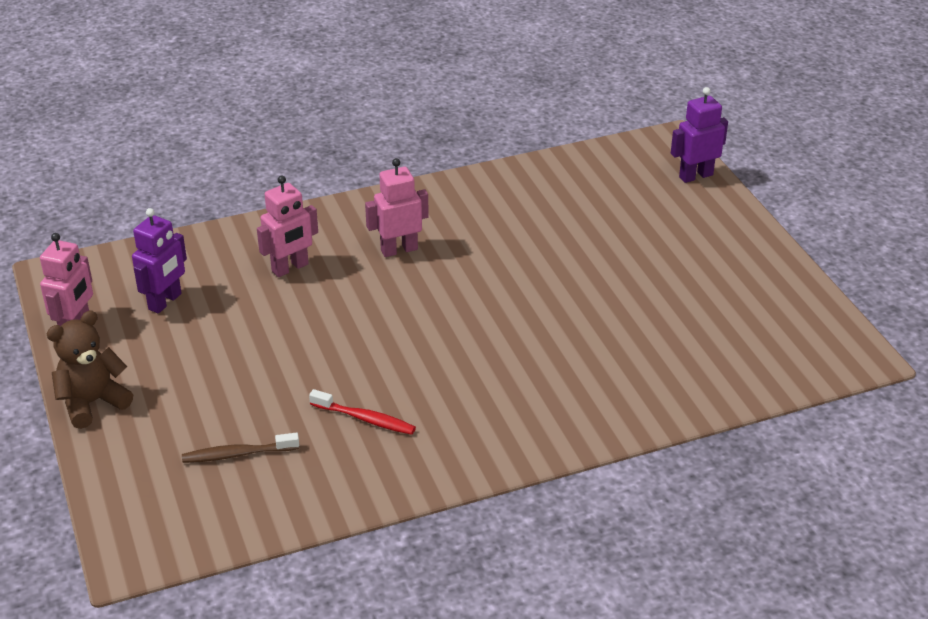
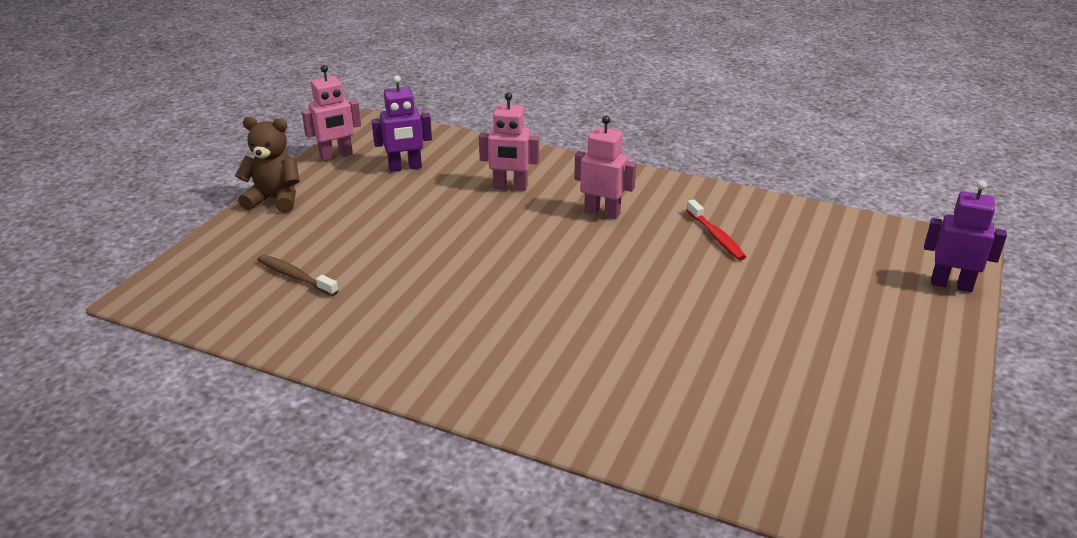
camera: 45 degrees right, 5 degrees down
red toothbrush [309,389,416,435] -> red toothbrush moved to [687,200,746,260]

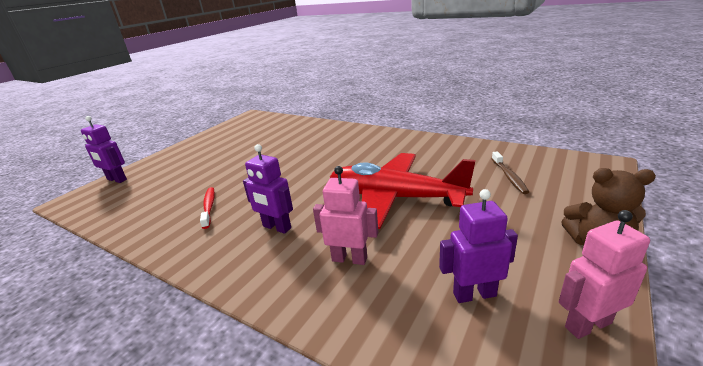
camera: 170 degrees left, 5 degrees down
brown toothbrush [257,255,339,296] -> brown toothbrush turned 45 degrees clockwise [492,151,529,194]
pink robot [574,116,636,219] -> purple robot [243,144,293,234]
none -> red plane [330,153,476,229]

